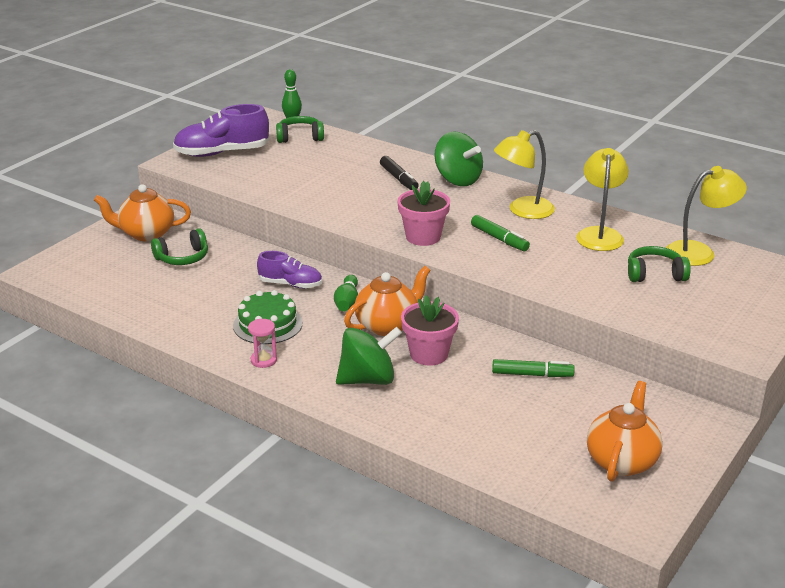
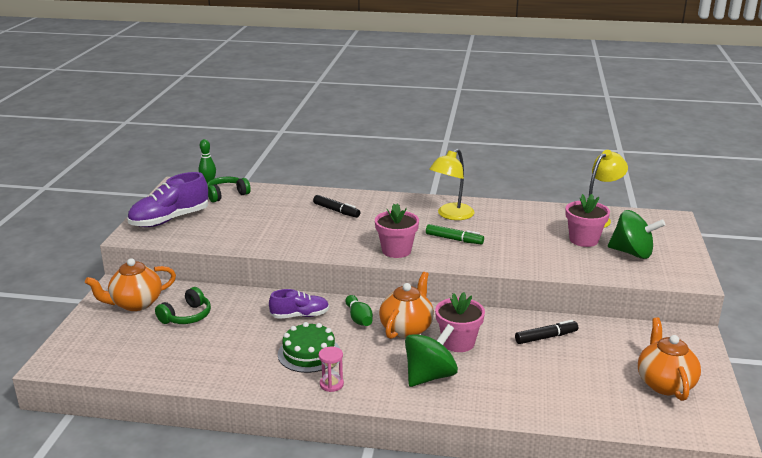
camera: 25 degrees left, 5 degrees down
green spinning top [435,131,483,186] -> green spinning top moved to [608,210,666,259]
green marker [492,359,575,377] -> black marker [515,320,578,344]
yellow lamp [576,148,629,251] -> none
green headphones [628,246,691,282] -> pink flower pot [565,194,610,247]

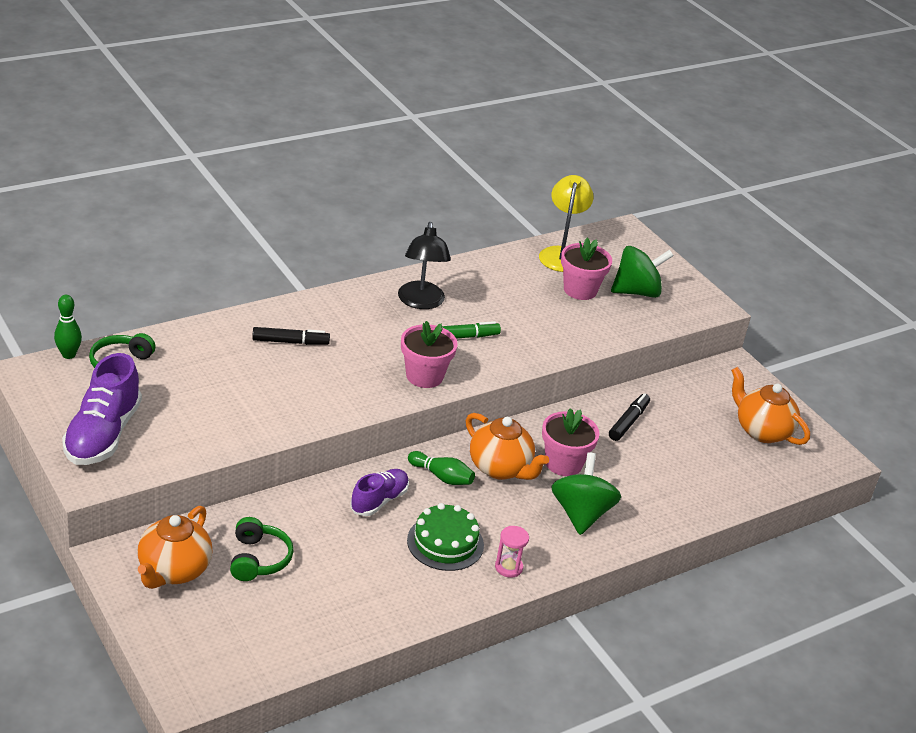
camera: 45 degrees left, 10 degrees up
orange teapot [379,272,434,339] -> orange teapot turned 150 degrees clockwise [466,413,549,480]
yellow lamp [429,149,474,220] -> black lamp [398,222,451,309]

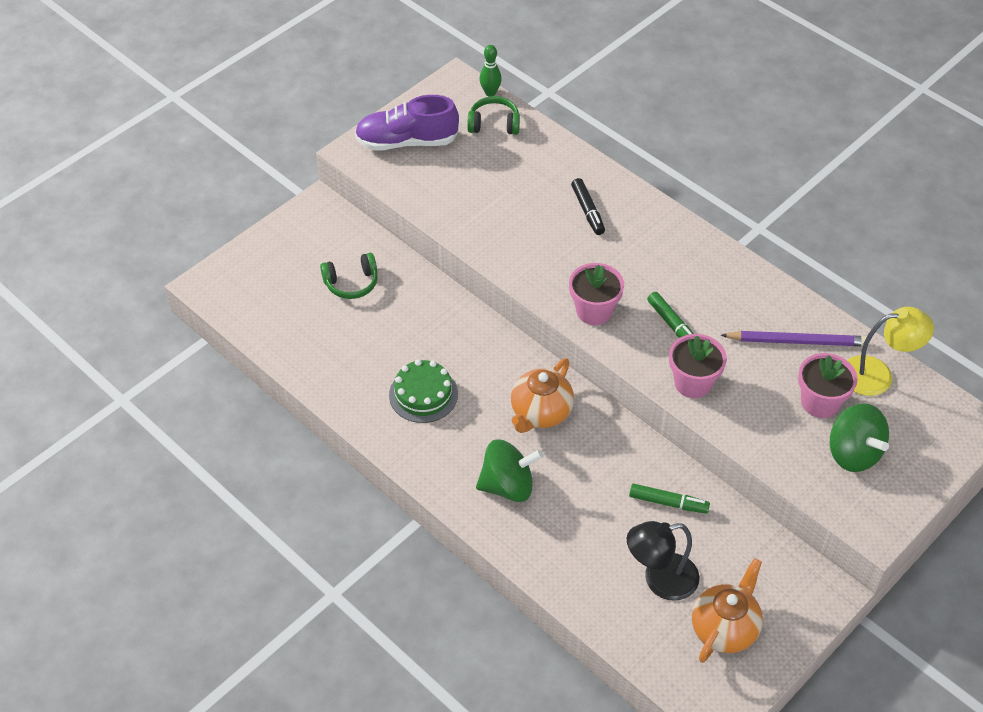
camera: 80 degrees right, 15 degrees up
orange teapot [138,506,213,589] -> none
purple shoe [350,469,409,516] -> none
black lamp [398,222,451,309] -> black lamp moved to [627,521,699,601]
green bowling pin [408,451,475,485] -> none
pink hourglass [495,526,529,578] -> none
pink flower pot [542,408,600,476] -> pink flower pot moved to [669,334,727,398]
black marker [609,393,650,441] -> green marker [629,484,710,514]
none -> purple pencil [721,331,870,346]

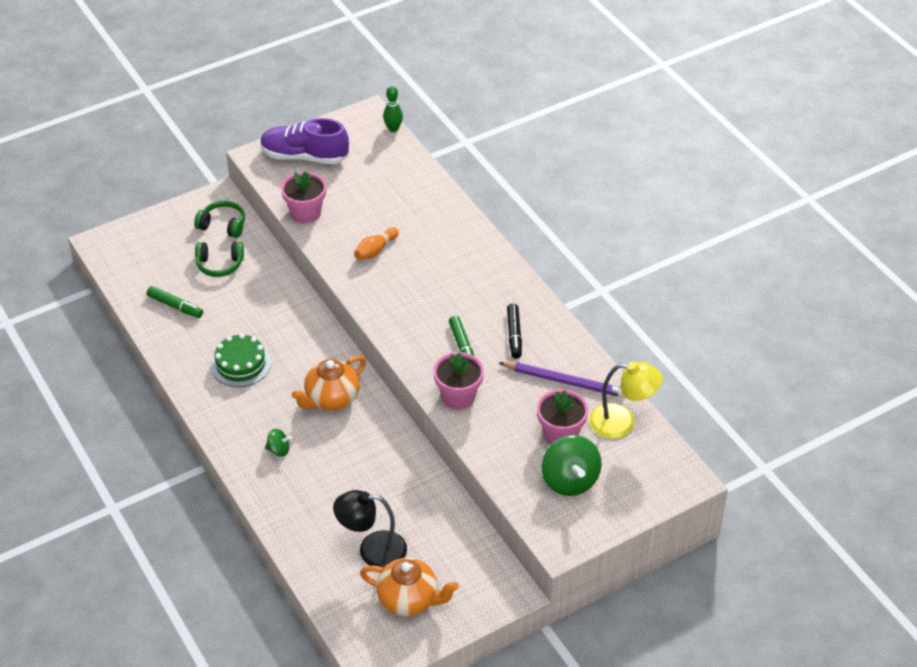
camera: 15 degrees right, 5 degrees down
green headphones [467,96,520,135] -> green headphones moved to [194,201,245,238]
green spinning top [476,439,543,502] -> green spinning top [265,429,292,457], size x0.50
pink flower pot [569,263,624,325] -> pink flower pot moved to [281,171,326,224]
black marker [571,178,605,235] -> black marker moved to [507,303,522,359]
green marker [629,484,710,514] -> green marker moved to [147,286,203,318]
orange teapot [692,558,763,663] -> orange teapot turned 60 degrees clockwise [360,558,459,616]
none -> orange bowling pin [354,227,399,260]

